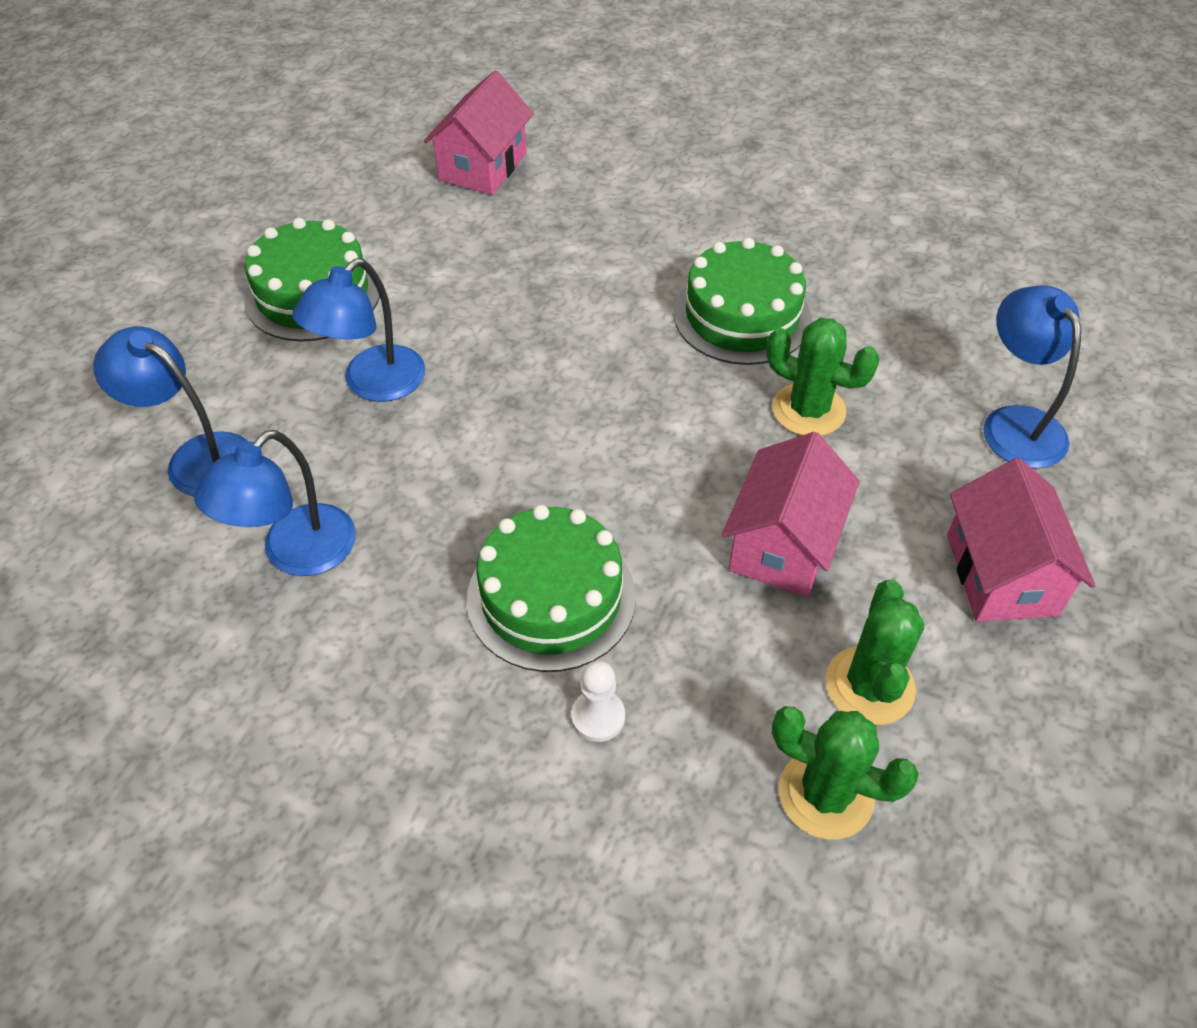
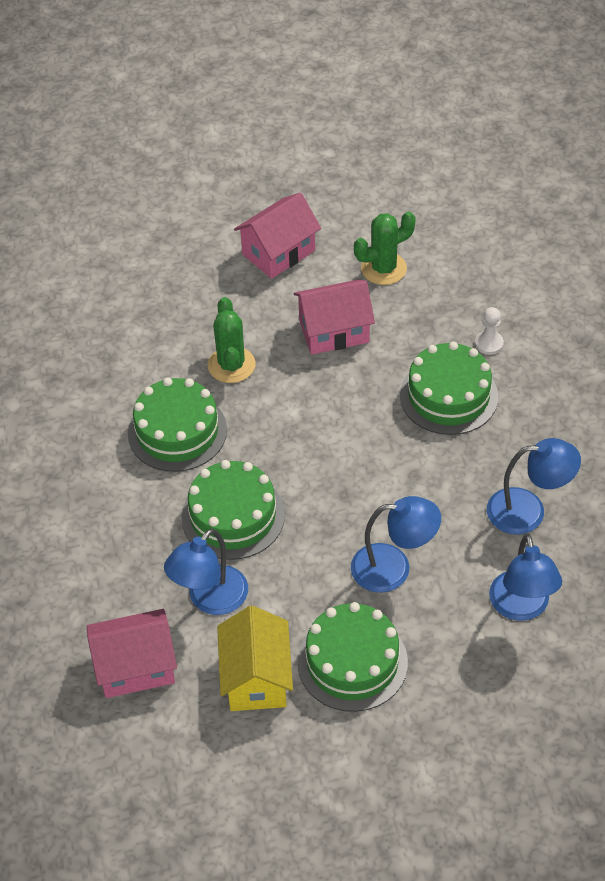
camera: 125 degrees left, 0 degrees up
green cactus [772,706,919,839] -> none
blue lamp [983,285,1081,469] -> blue lamp moved to [164,529,248,615]
none -> green cake [181,460,285,560]
none -> yellow house [217,606,293,711]

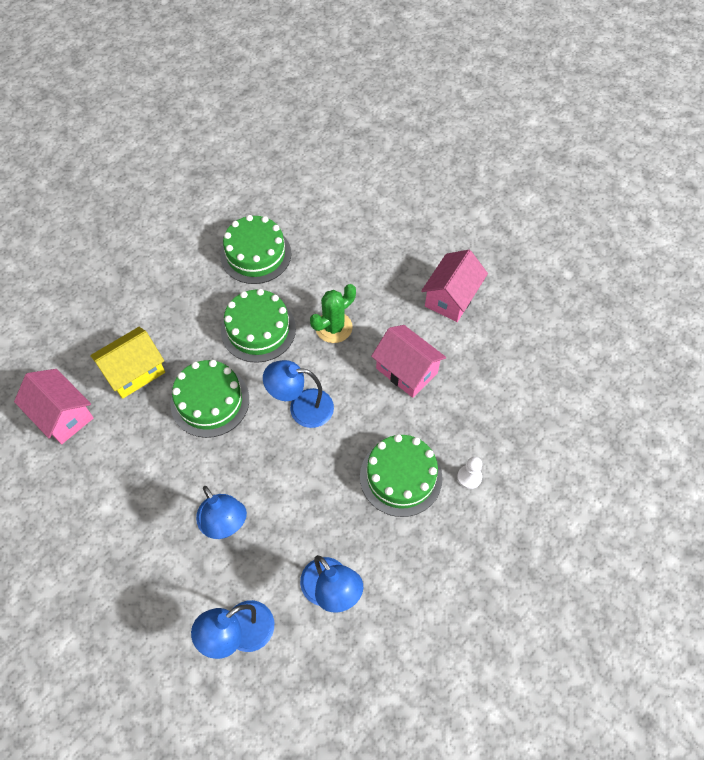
camera: 55 degrees right, 10 degrees up
blue lamp [164,529,248,615] -> blue lamp moved to [263,360,334,428]
yellow house [217,606,293,711] -> yellow house moved to [90,327,165,399]
pink house [234,193,321,279] -> pink house turned 75 degrees counterclockwise [421,250,488,322]
green cake [297,602,408,712] -> green cake moved to [220,215,291,284]
green cactus [354,211,416,285] -> none

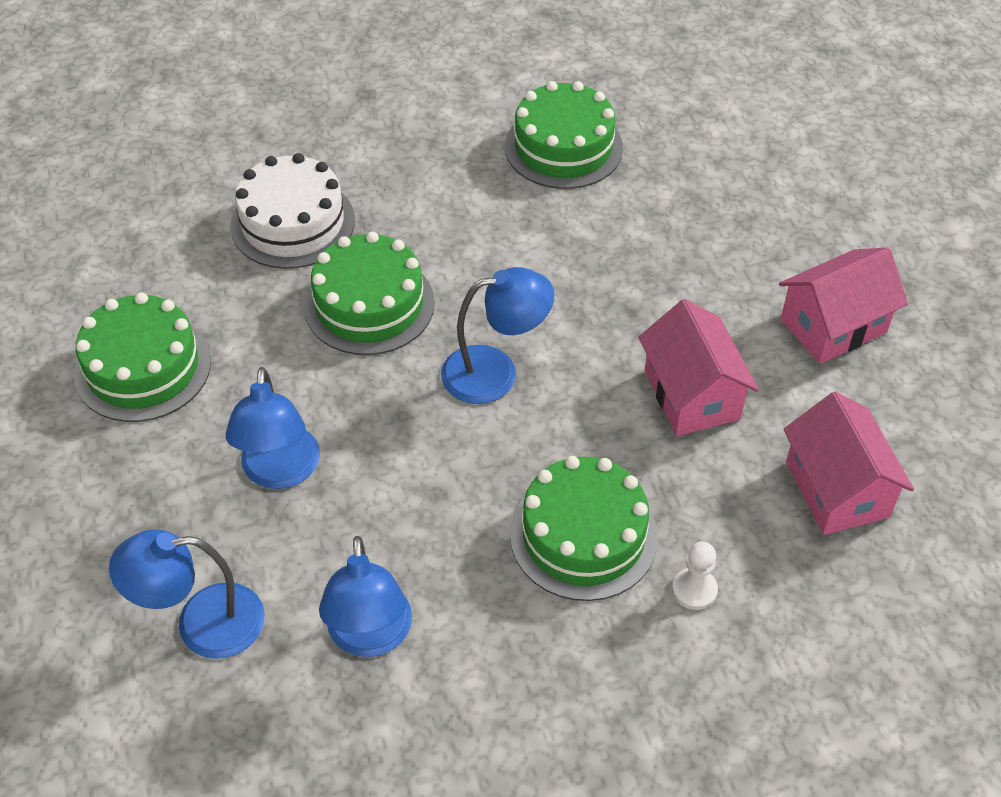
camera: 30 degrees right, 10 degrees down
pink house [14,369,94,444] -> pink house moved to [783,392,914,535]
yellow house [90,327,165,399] -> white cake [230,153,355,269]
green cake [221,289,296,363] -> green cake moved to [74,292,211,422]
blue lamp [263,360,334,428] -> blue lamp turned 135 degrees clockwise [441,267,554,404]
green cactus [310,284,356,343] -> none

